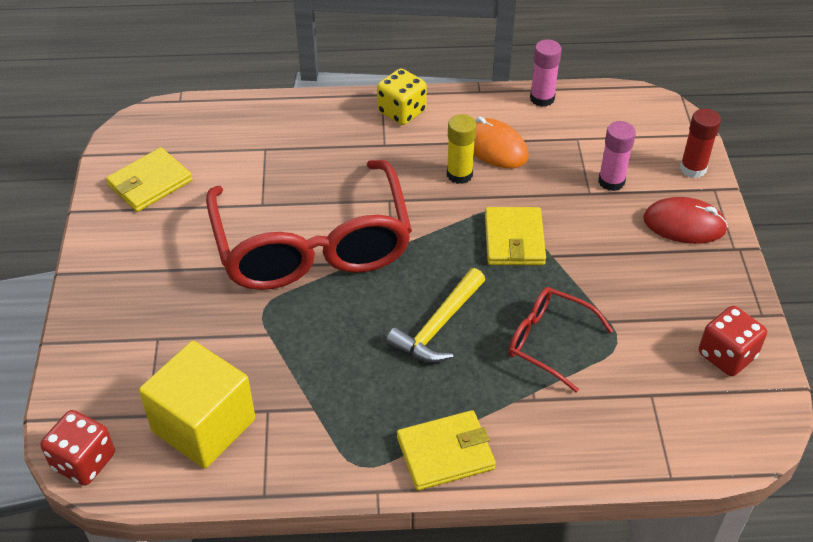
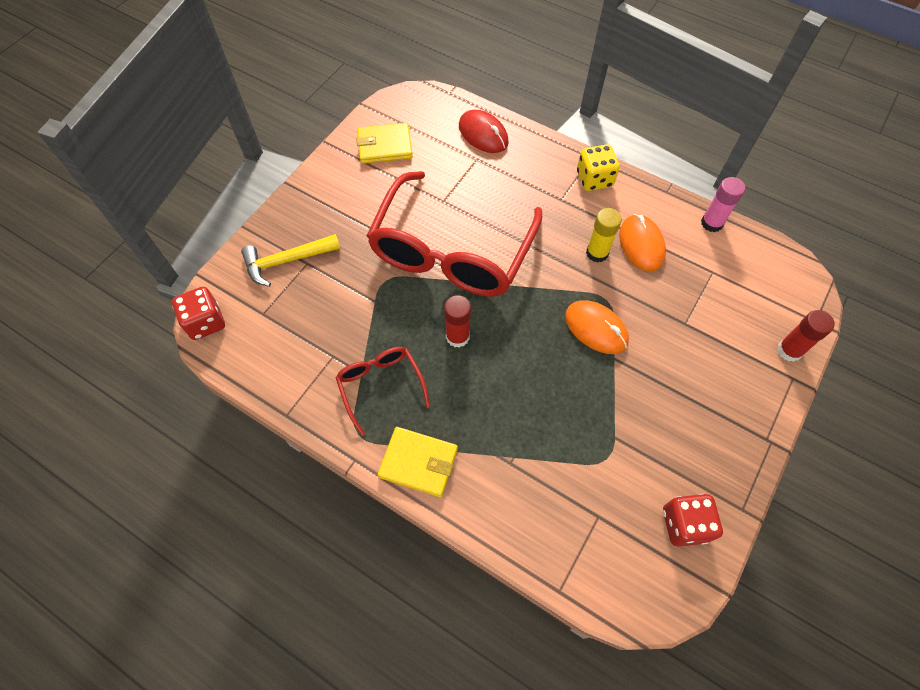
camera: 35 degrees right, 15 degrees up
yellow cube [139,341,255,469] -> none
yellow hammer [386,268,485,363] -> yellow hammer moved to [241,234,341,287]
yellow wallet [485,207,546,265] -> orange mouse [565,300,629,354]
red glasses [508,287,613,393] -> red glasses moved to [336,347,430,436]
pink glue stick [598,121,636,191] -> none
red mouse [643,197,728,244] -> red mouse moved to [459,110,509,153]
none -> red glue stick [444,295,471,348]

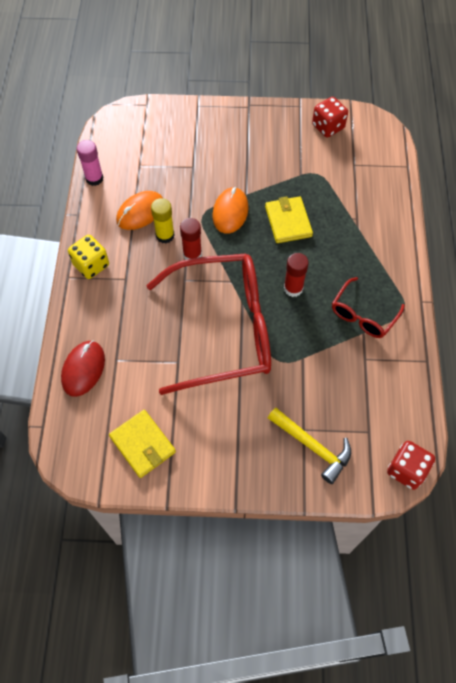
camera: 120 degrees left, 0 degrees up
yellow wallet [378,427,458,497] -> yellow wallet moved to [265,196,313,243]
red glue stick [777,310,835,362] -> red glue stick moved to [180,218,202,260]

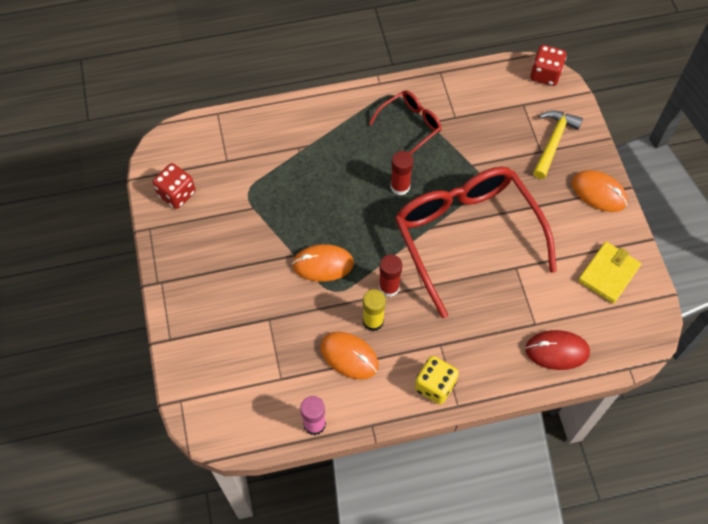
camera: 105 degrees left, 0 degrees up
yellow wallet [265,196,313,243] -> none
red glasses [332,277,405,338] -> red glasses turned 60 degrees counterclockwise [369,90,442,154]
none -> orange mouse [572,170,628,212]

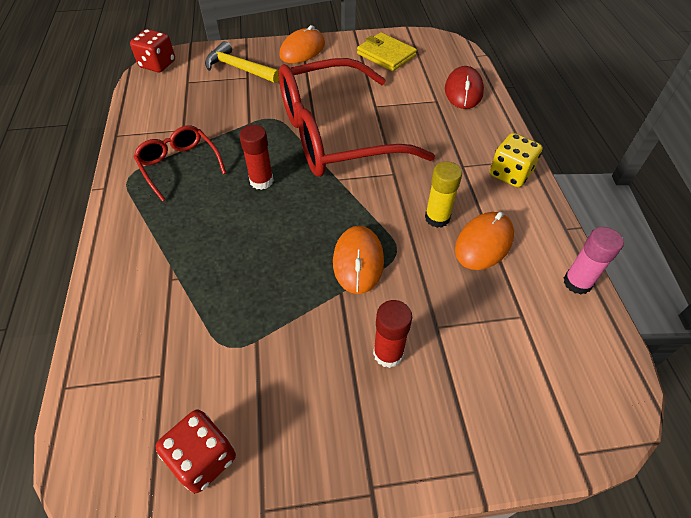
camera: 85 degrees left, 10 degrees down
red glue stick [379,254,402,297] -> red glue stick moved to [373,300,412,368]

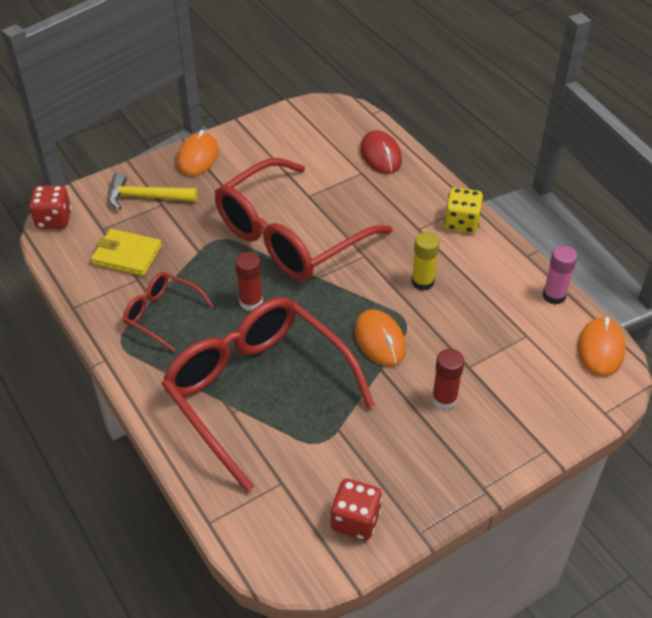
camera: 25 degrees left, 5 degrees down
yellow wallet [357,32,417,71] -> yellow wallet moved to [91,229,162,276]
orange mouse [455,212,514,270] -> orange mouse moved to [578,317,626,377]
none -> red glasses [162,297,375,492]

